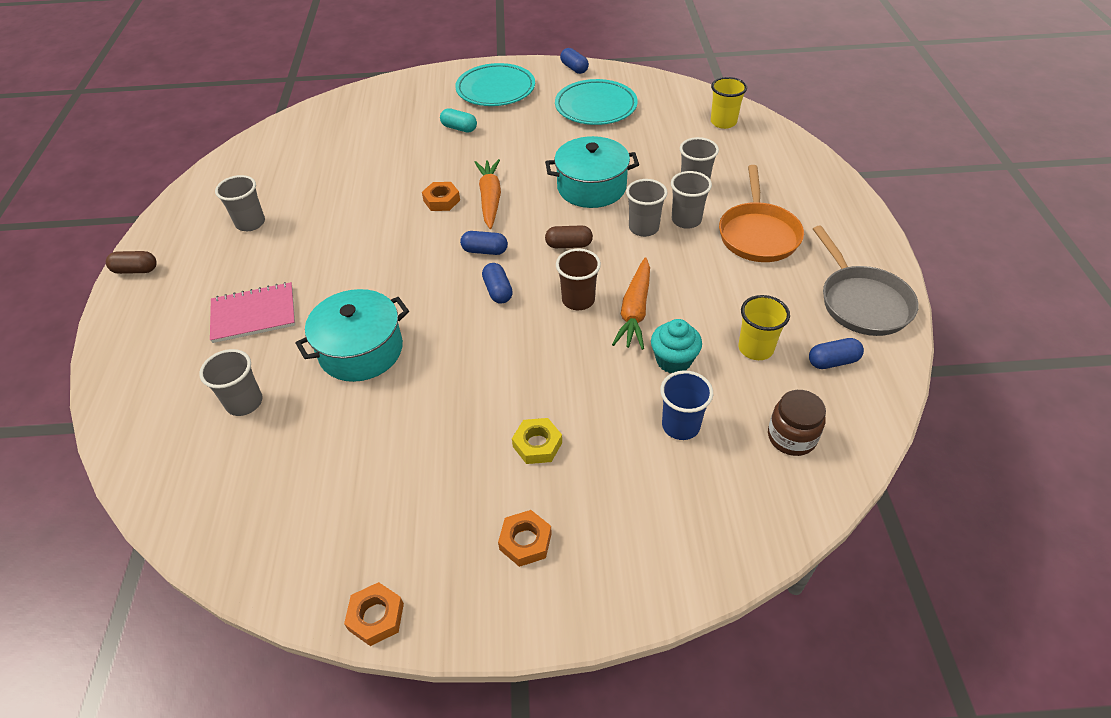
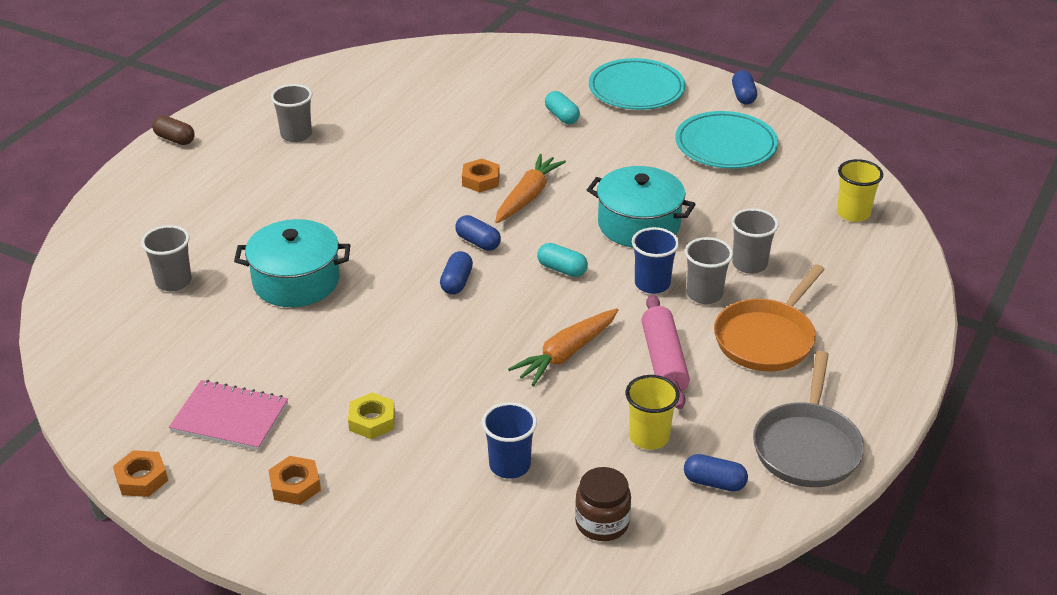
camera: 30 degrees right, 10 degrees down
pink notebook [210,282,295,343] -> pink notebook moved to [169,380,288,451]
brown capsule [545,225,593,248] -> turquoise capsule [537,243,588,277]
brown cup [556,249,601,310] -> none
grey cup [626,179,667,237] -> blue cup [632,227,679,294]
turquoise cupcake [651,319,702,373] -> none
none -> pink rolling pin [642,294,690,409]

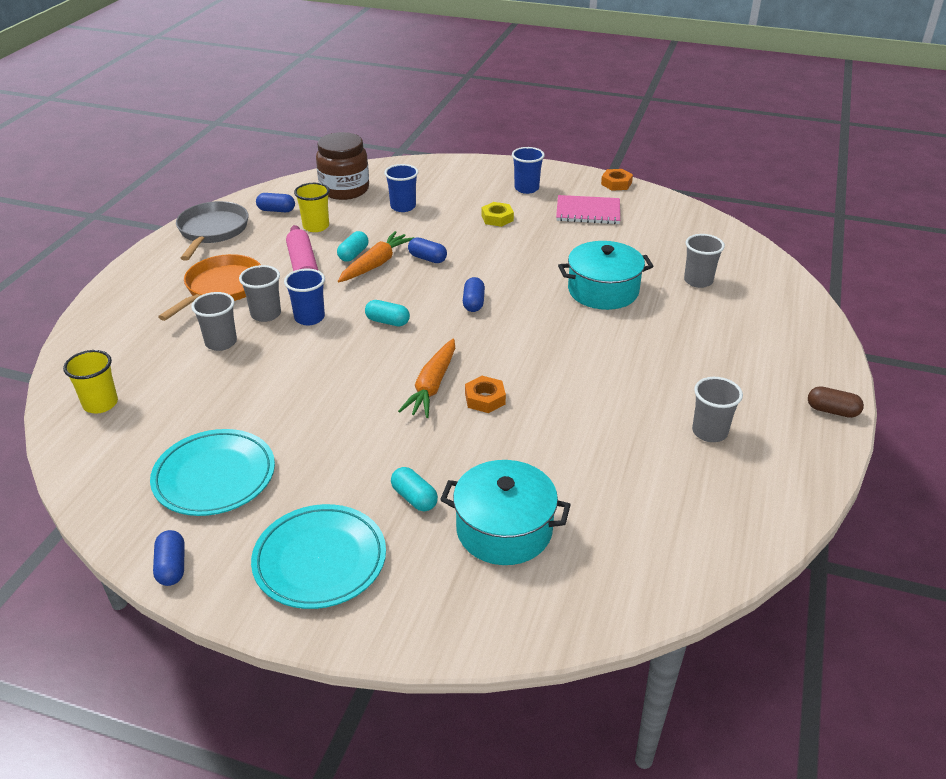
camera: 170 degrees right, 0 degrees up
orange nut [268,456,321,505] -> blue cup [512,147,545,194]
blue capsule [455,215,501,251] -> blue capsule moved to [408,237,447,263]
brown jar [575,467,631,541] -> brown jar [316,132,369,200], size x1.59
turquoise pot [587,166,696,248] -> turquoise pot moved to [440,460,571,565]
none -> turquoise capsule [337,231,369,262]

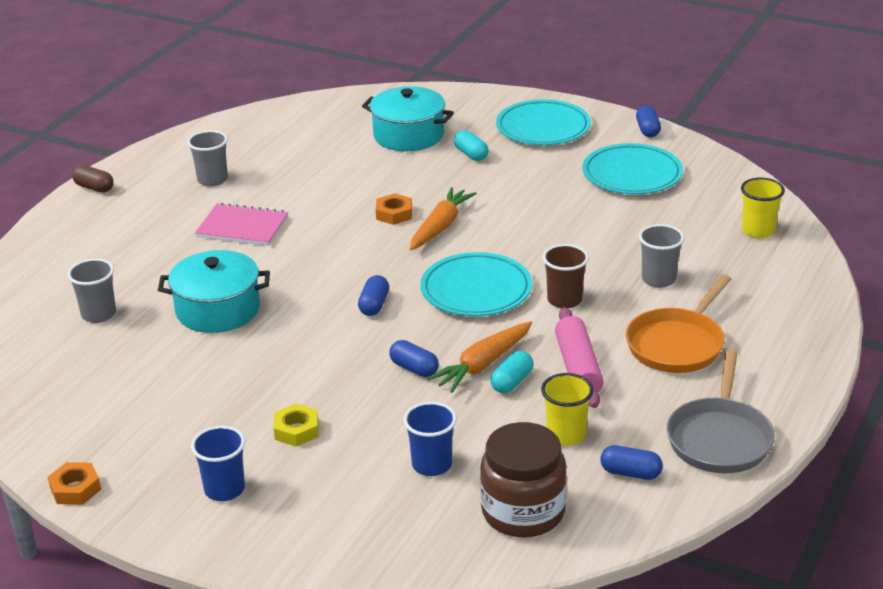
camera: 170 degrees left, 5 degrees down
grey cup [239,265,281,322] -> none
blue cup [284,269,325,325] -> brown cup [543,244,589,308]
turquoise capsule [365,300,410,326] -> turquoise plate [420,252,532,316]
pink notebook [556,195,620,224] -> pink notebook moved to [195,203,288,246]

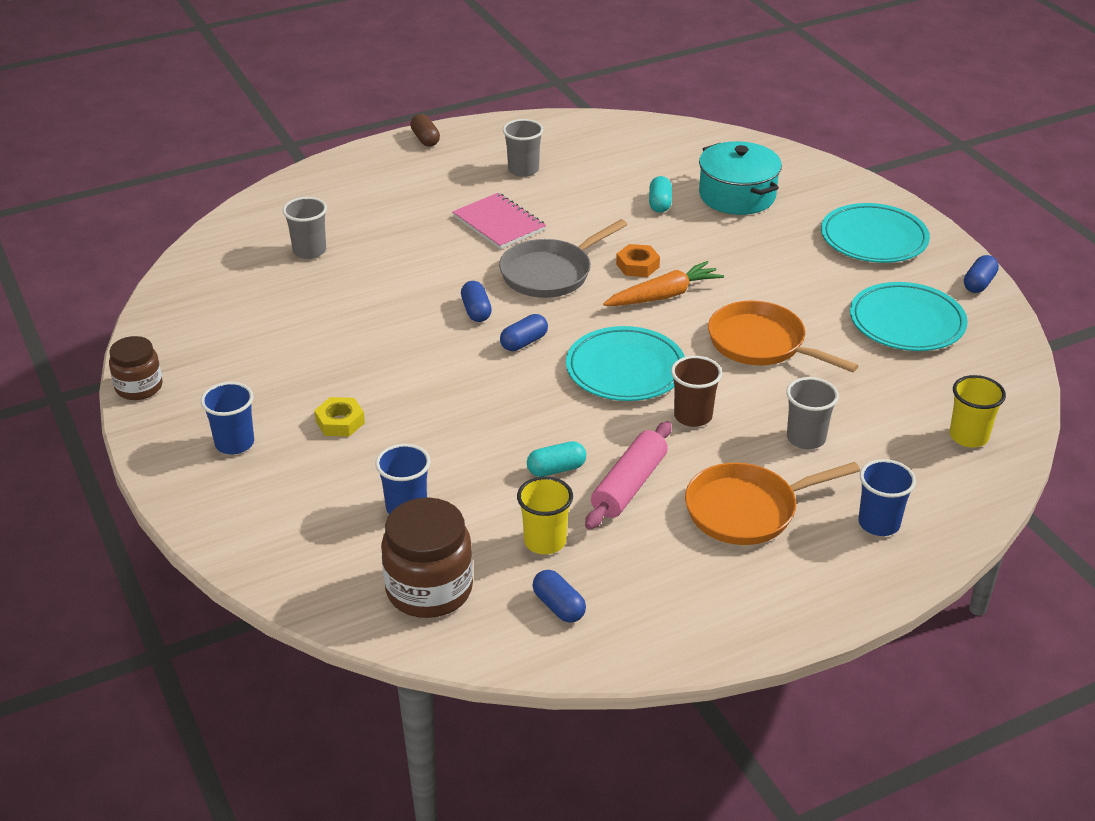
camera: 35 degrees right, 5 degrees up
orange nut [48,462,101,505] -> brown jar [109,336,163,400]
turquoise pot [158,250,270,333] -> none
blue capsule [389,340,439,377] -> blue capsule moved to [461,281,492,322]
orange carrot [427,321,532,393] -> none
turquoise capsule [454,130,489,161] -> turquoise capsule moved to [649,176,672,213]
grey pan [667,350,775,473] -> grey pan moved to [499,219,627,298]
none -> orange pan [708,301,859,372]
none -> blue cup [858,459,916,536]

